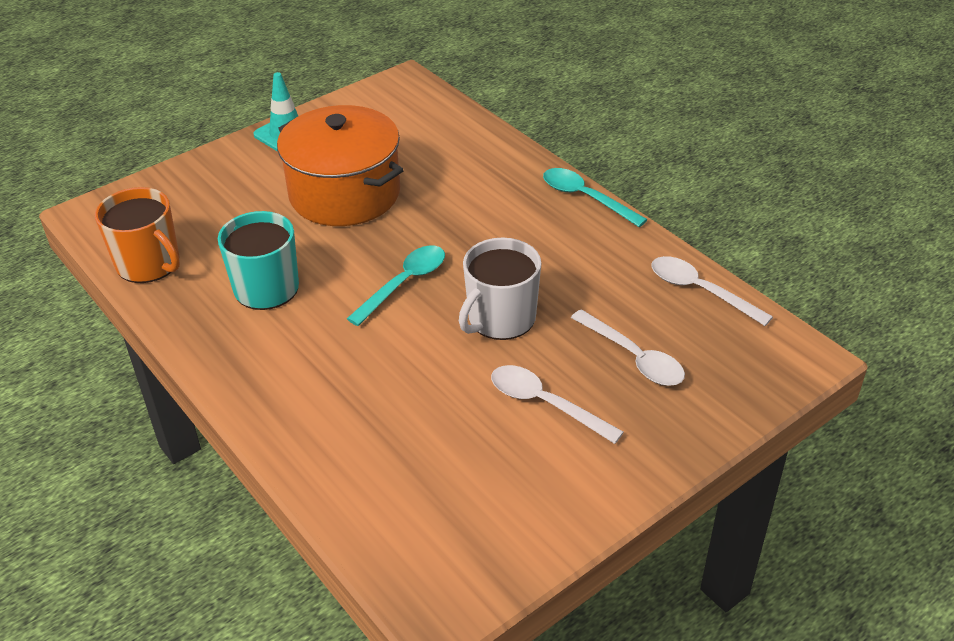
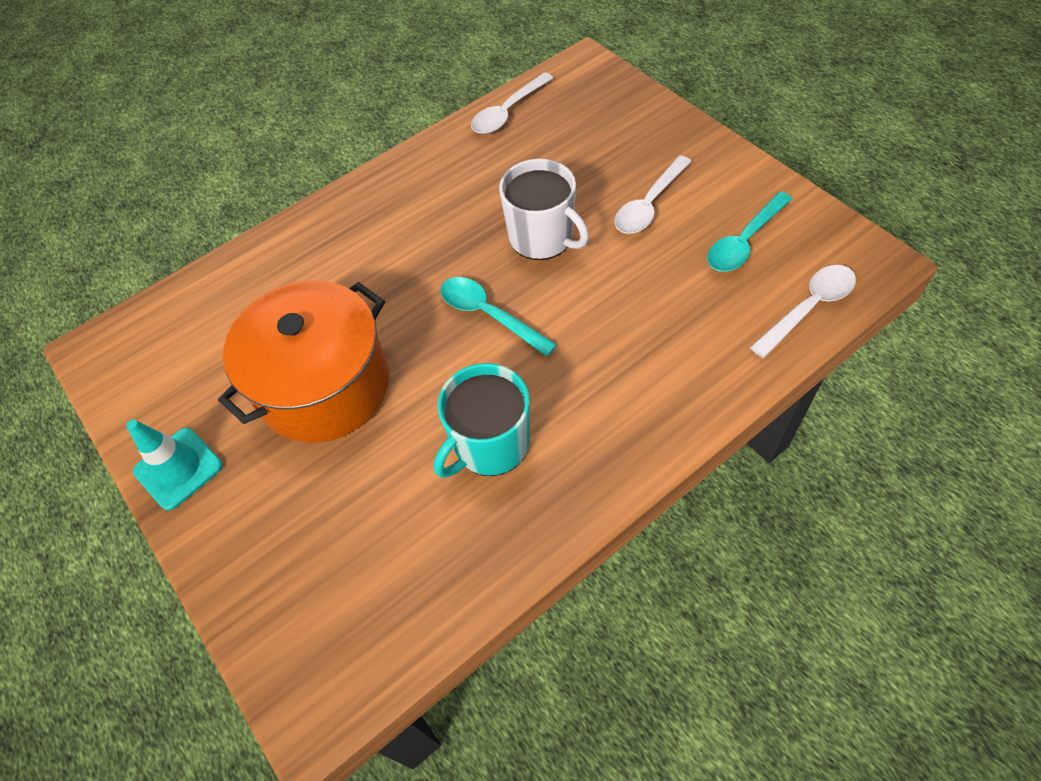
camera: 85 degrees left, 15 degrees up
orange mug [95,187,180,283] -> none
turquoise spoon [543,168,648,227] -> turquoise spoon moved to [707,191,792,272]
white spoon [571,309,685,386] -> white spoon moved to [750,265,856,358]

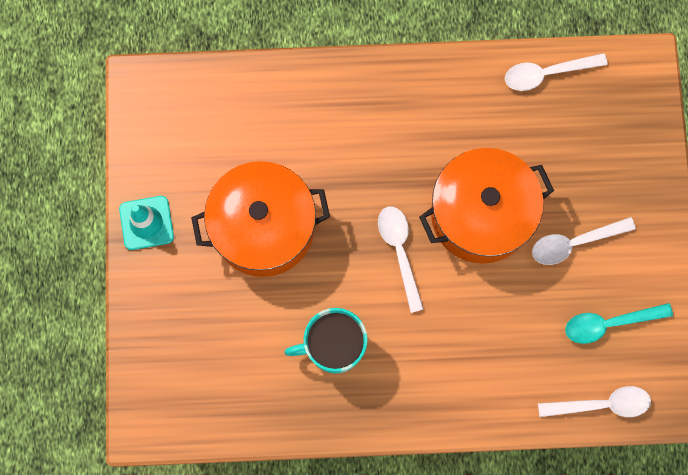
camera: 30 degrees right, 20 degrees up
turquoise spoon [441,277,557,357] -> white spoon [378,206,424,313]
white mug [499,159,589,260] -> orange pot [419,148,554,264]

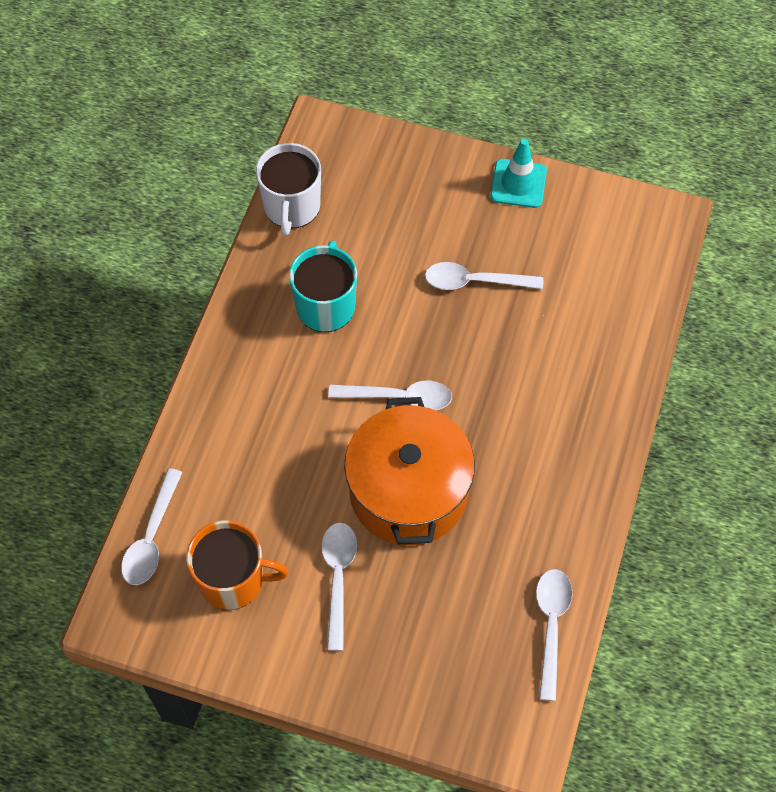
camera: 110 degrees right, 15 degrees down
orange pot [191,161,330,277] -> white spoon [425,262,543,290]
turquoise spoon [565,303,673,344] -> orange mug [186,520,289,610]
none -> white mug [256,143,321,236]

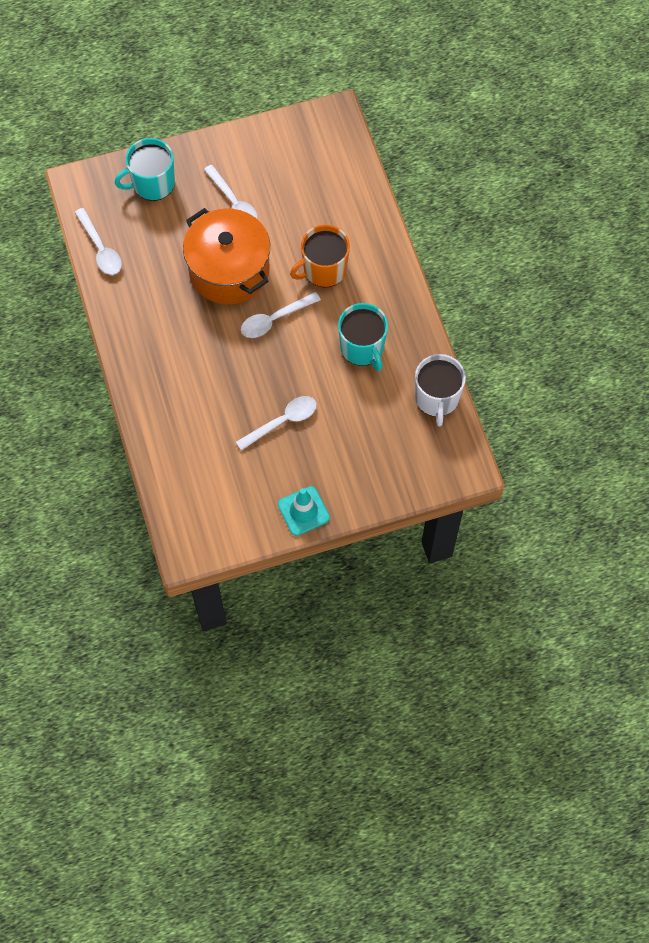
camera: 145 degrees right, 5 degrees up
white spoon [121,468,183,585] -> none
orange mug [186,520,289,610] -> orange mug moved to [290,225,350,288]
white mug [256,143,321,236] -> white mug turned 150 degrees counterclockwise [415,354,466,426]
none -> turquoise mug [115,138,175,201]

